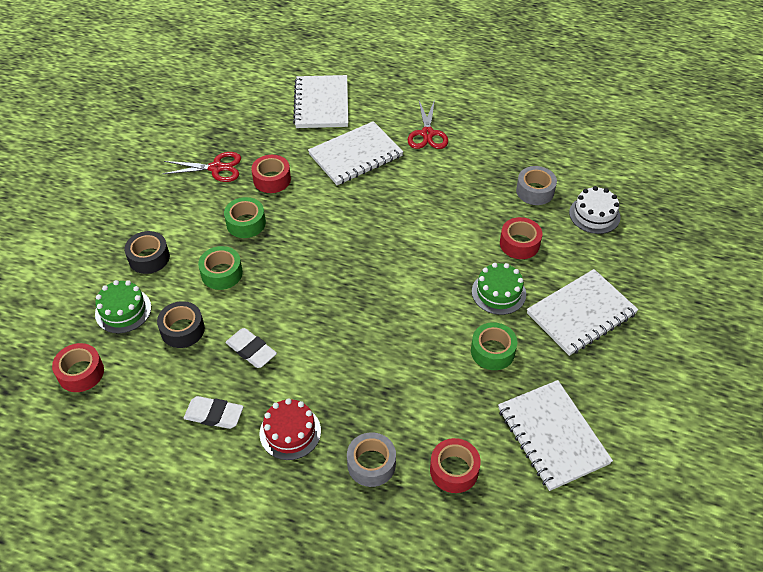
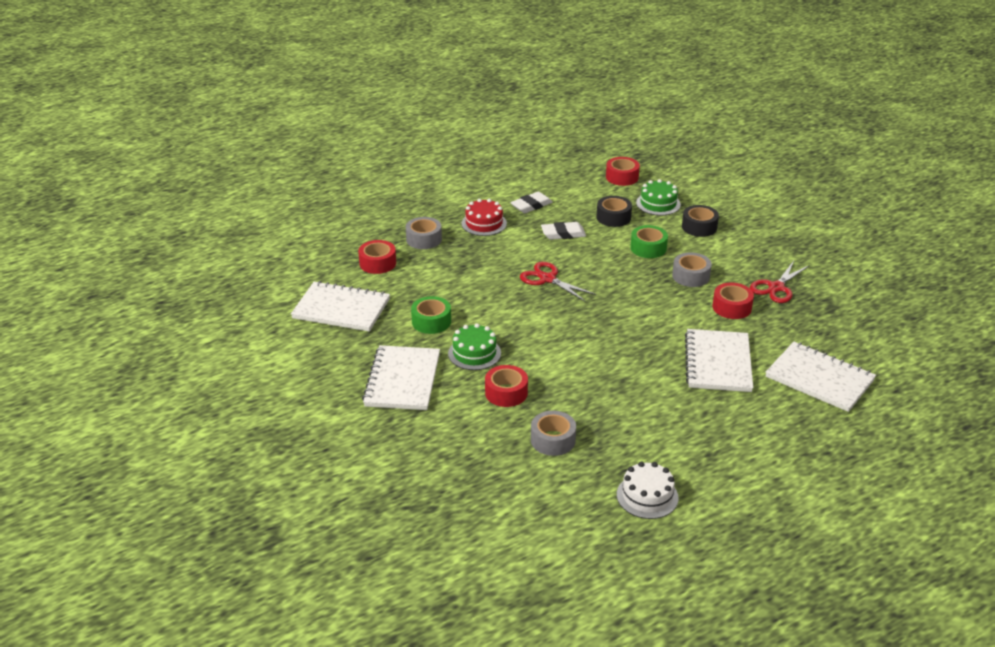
camera: 130 degrees right, 15 degrees down
green tape [224,197,266,238] -> grey tape [672,252,712,287]
red scissors [408,100,448,149] -> red scissors moved to [520,262,596,301]
white cake [569,186,620,234] -> white cake moved to [617,461,679,519]

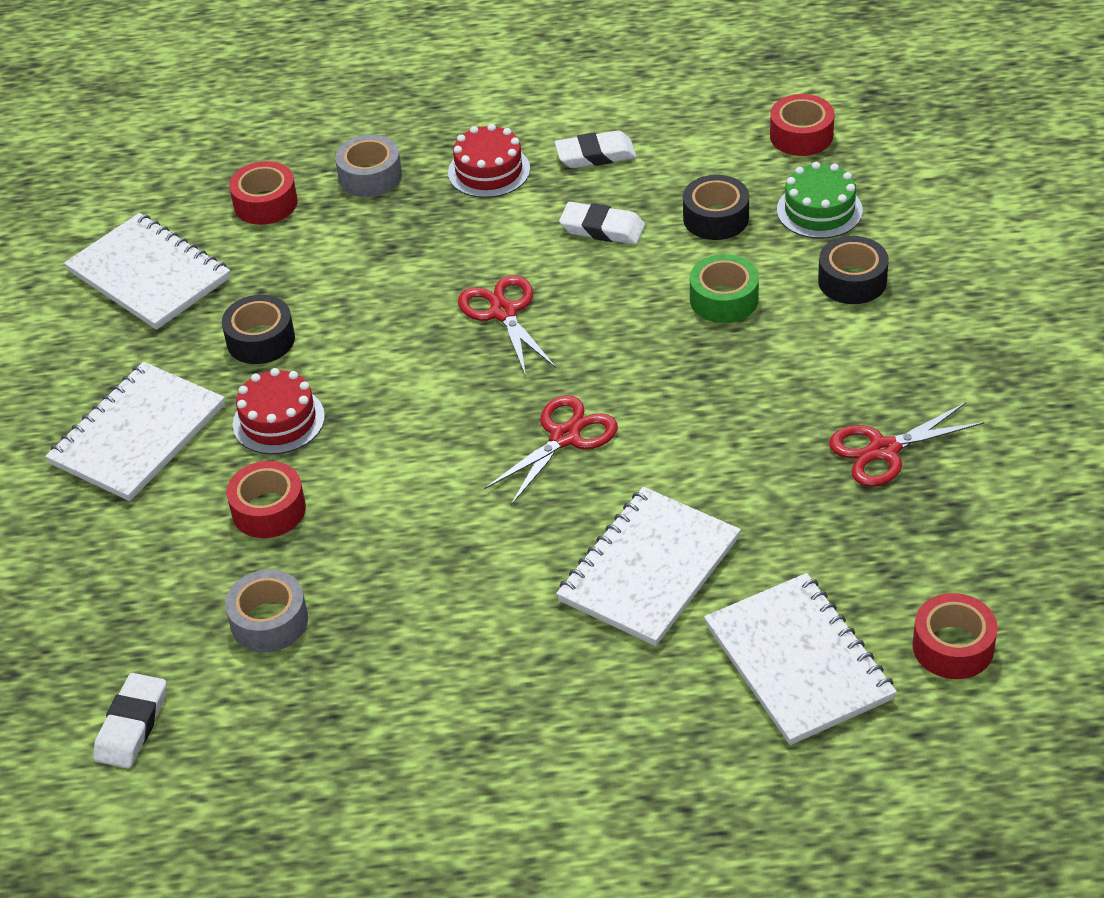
camera: 30 degrees right, 10 degrees up
green tape [411,296,451,334] -> black tape [222,295,295,364]
green cake [448,323,501,370] -> red cake [232,368,325,454]
white cake [617,461,679,519] -> none
grey tape [672,252,712,287] -> none
red tape [712,283,754,319] -> red tape moved to [913,593,998,679]
none -> white eraser [93,673,166,768]
none -> red scissors [484,395,618,505]

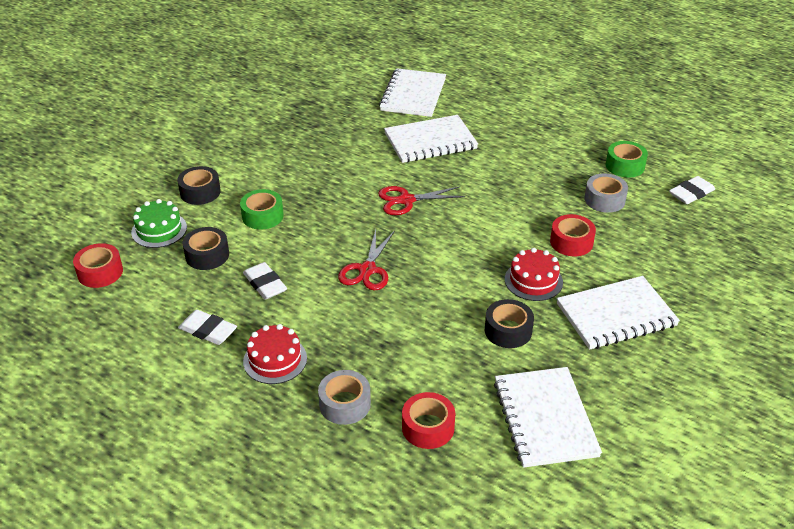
camera: 145 degrees left, 5 degrees down
red scissors [829,402,985,487] -> none
red tape [913,593,998,679] -> none
none -> green tape [606,141,648,178]

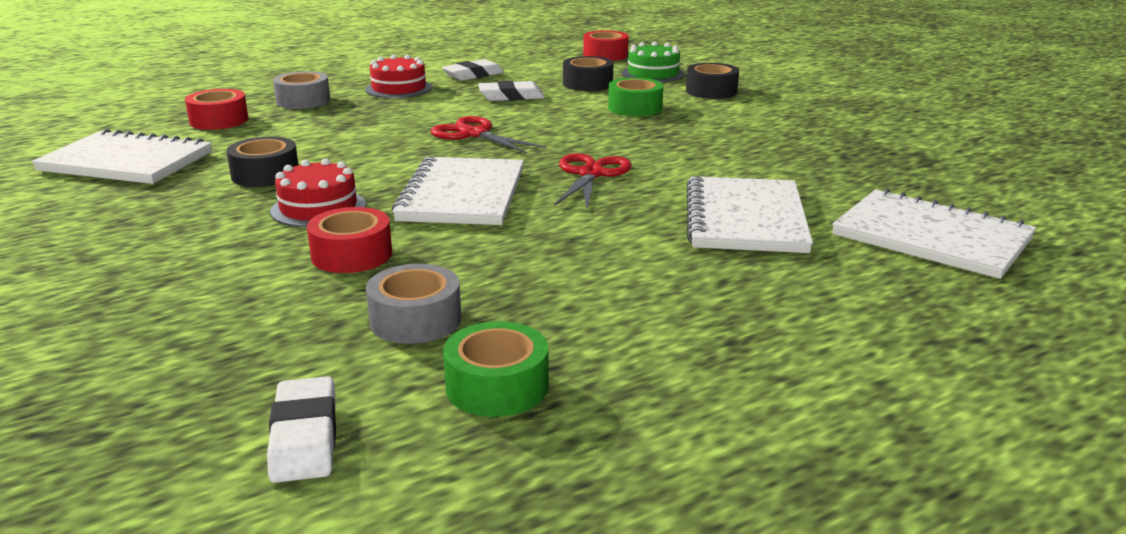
camera: 115 degrees right, 15 degrees down
white notebook [557,276,680,350] -> white notebook moved to [392,157,524,225]

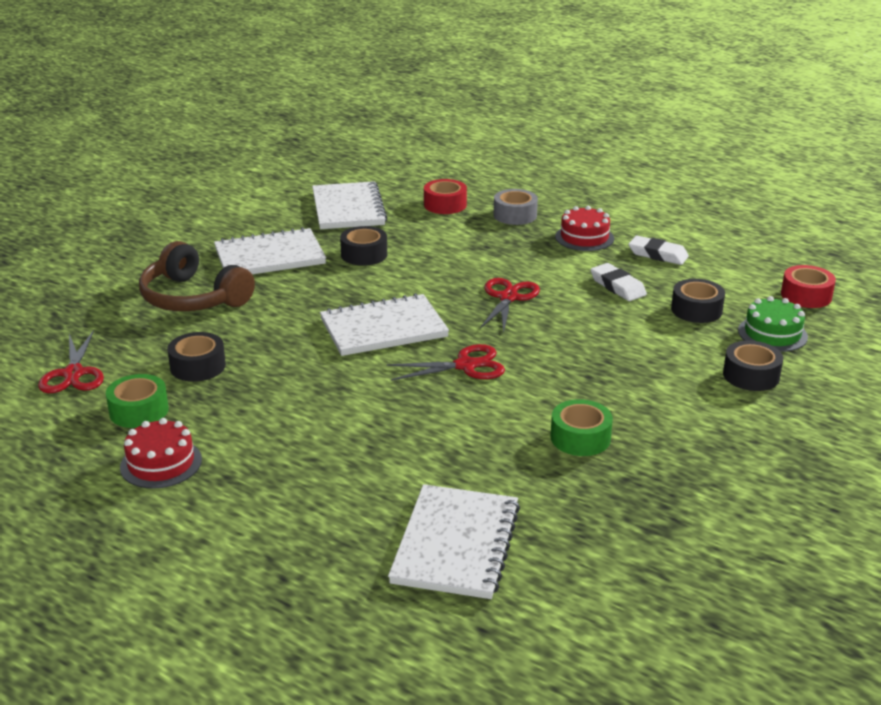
camera: 65 degrees right, 5 degrees up
white eraser [267,376,336,483] -> red scissors [38,330,104,393]
red cake [270,158,366,227] -> red cake moved to [120,418,202,489]
red tape [307,207,392,273] -> none
grey tape [366,264,461,344] -> black tape [167,332,226,382]
green tape [608,77,663,116] -> green tape moved to [551,399,613,456]
white notebook [687,176,813,253] -> white notebook moved to [214,227,326,274]
none -> brown headphones [139,241,255,311]

